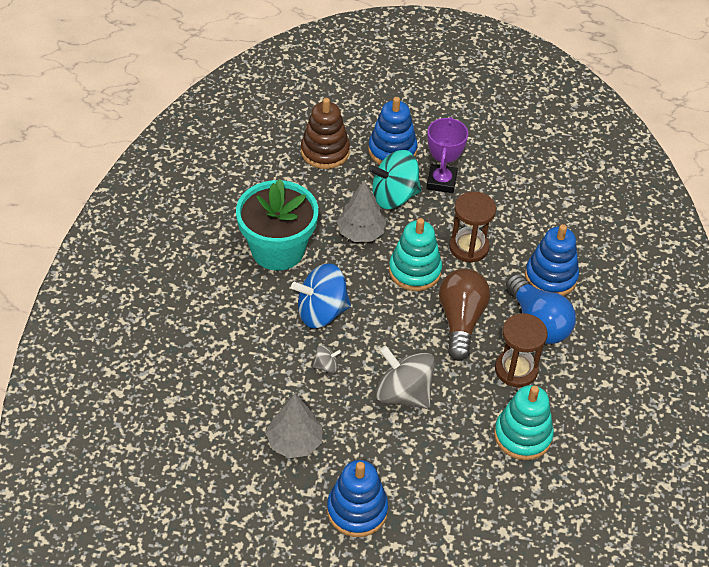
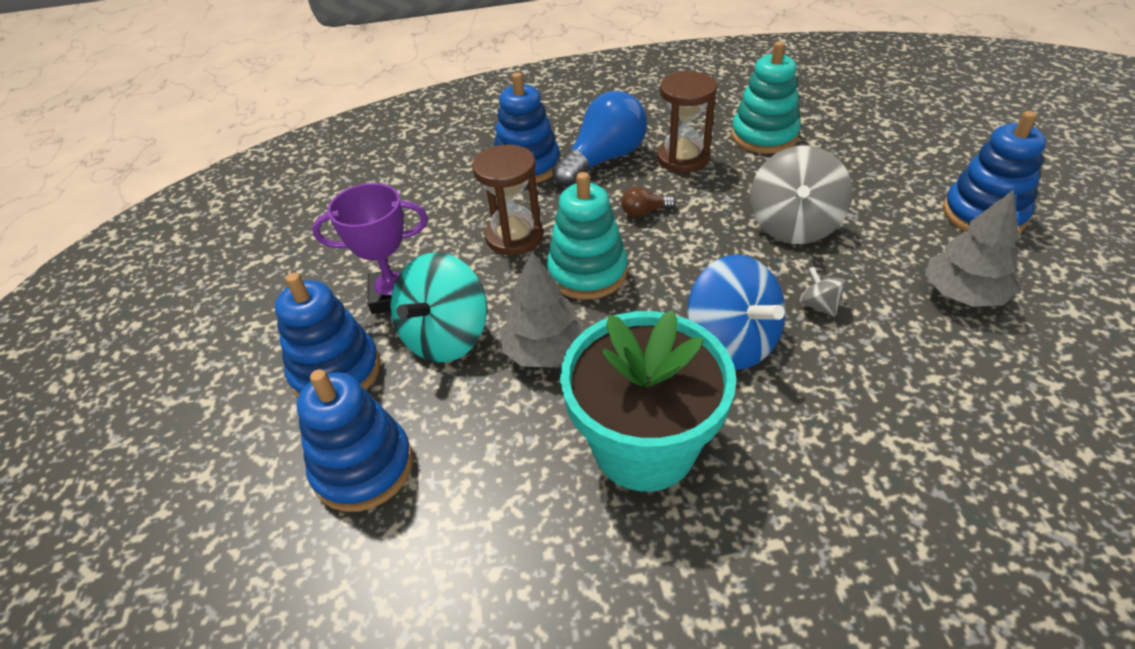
camera: 105 degrees left, 5 degrees down
brown stacking toy [301,98,350,169] -> blue stacking toy [297,369,413,512]
turquoise spinning top [368,150,421,209] -> turquoise spinning top turned 60 degrees clockwise [390,252,487,362]
brown light bulb [439,269,490,361] -> brown light bulb [621,186,676,217], size x0.44

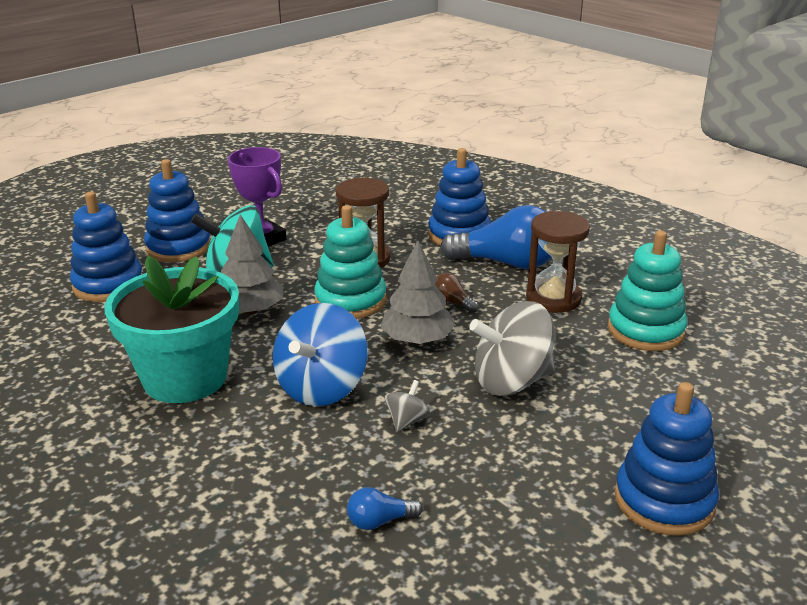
camera: 55 degrees right, 15 degrees down
grey tree [925,189,1019,307] -> grey tree moved to [380,240,455,344]
none -> blue light bulb [347,487,423,530]

